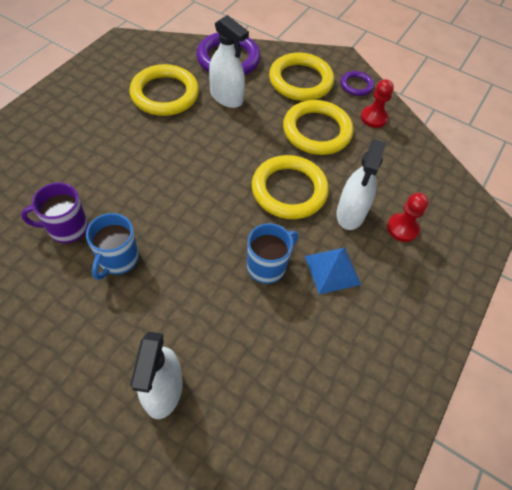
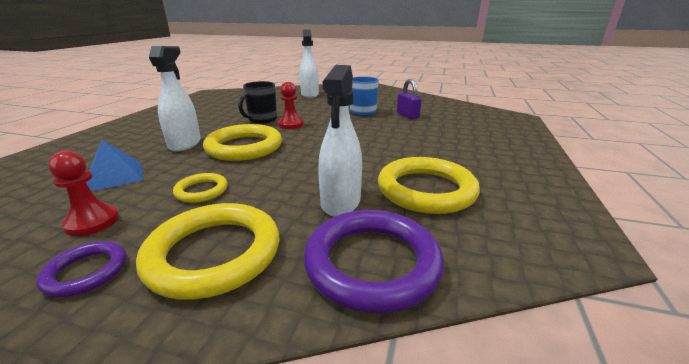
camera: 170 degrees right, 30 degrees down
purple mug [21,183,88,243] -> purple padlock [397,79,422,119]
white spray bottle [209,15,249,108] -> white spray bottle turned 105 degrees counterclockwise [318,65,362,217]
blue mug [247,223,298,284] -> black mug [238,81,277,124]
yellow ring [283,100,353,155] -> yellow ring [173,173,228,203], size x0.52
blue pyramid [305,247,361,295] -> blue pyramid moved to [87,139,144,191]
red pawn [387,193,429,242] -> red pawn moved to [278,82,304,129]

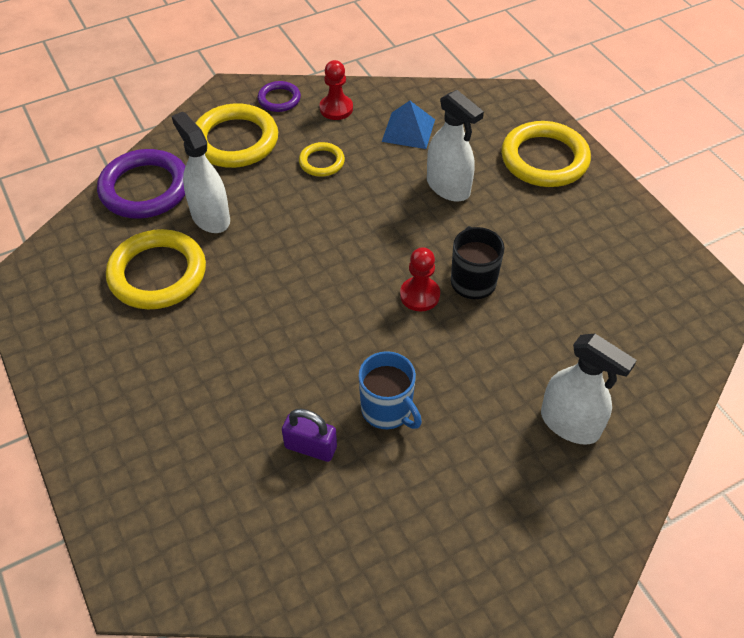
camera: 135 degrees right, 25 degrees up
yellow ring [203,124,282,161] -> yellow ring moved to [501,121,591,187]

